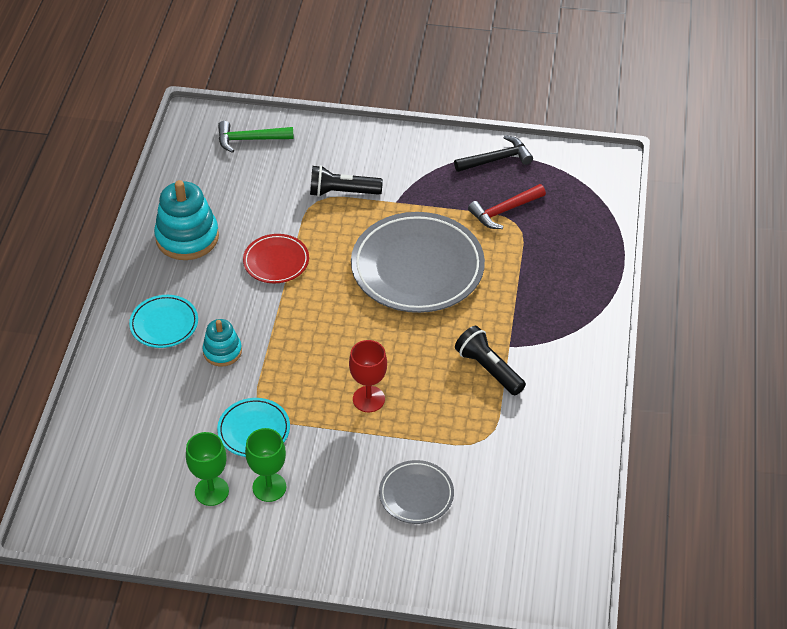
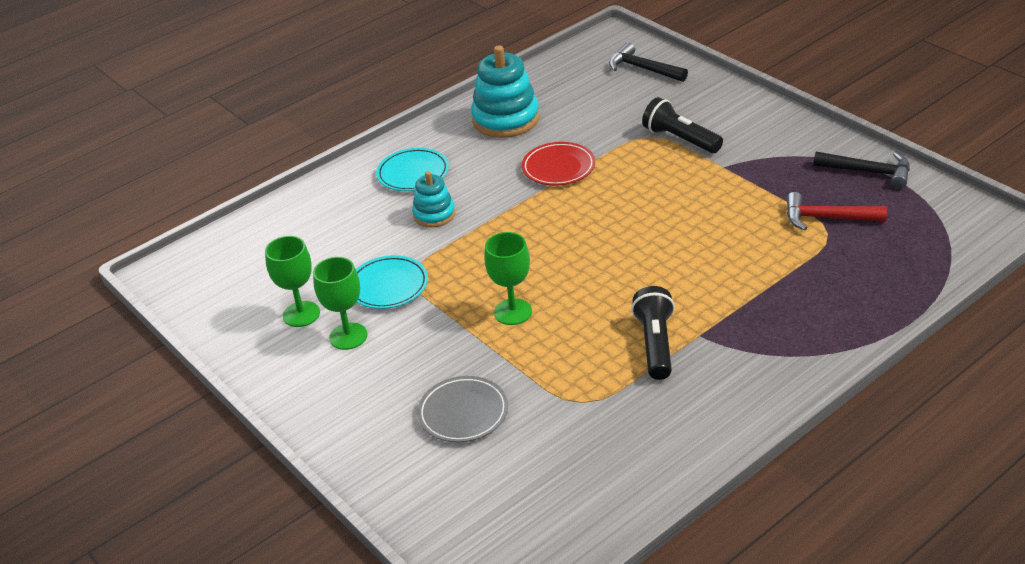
camera: 45 degrees right, 10 degrees down
green hammer [218,121,294,153] -> black hammer [609,42,688,82]
red goblet [349,340,387,412] -> green goblet [484,232,532,325]
grey plate [351,212,485,313] -> none

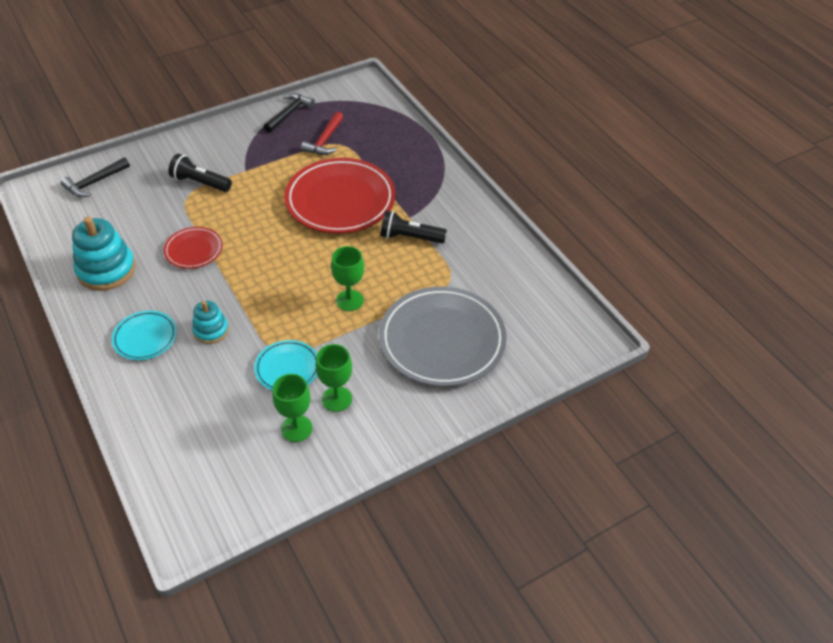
camera: 85 degrees left, 10 degrees up
grey plate [417,376,508,442] -> grey plate [379,287,507,387], size x2.01
black flashlight [642,97,723,153] -> black flashlight turned 60 degrees clockwise [168,154,232,192]
none -> red plate [284,158,396,234]

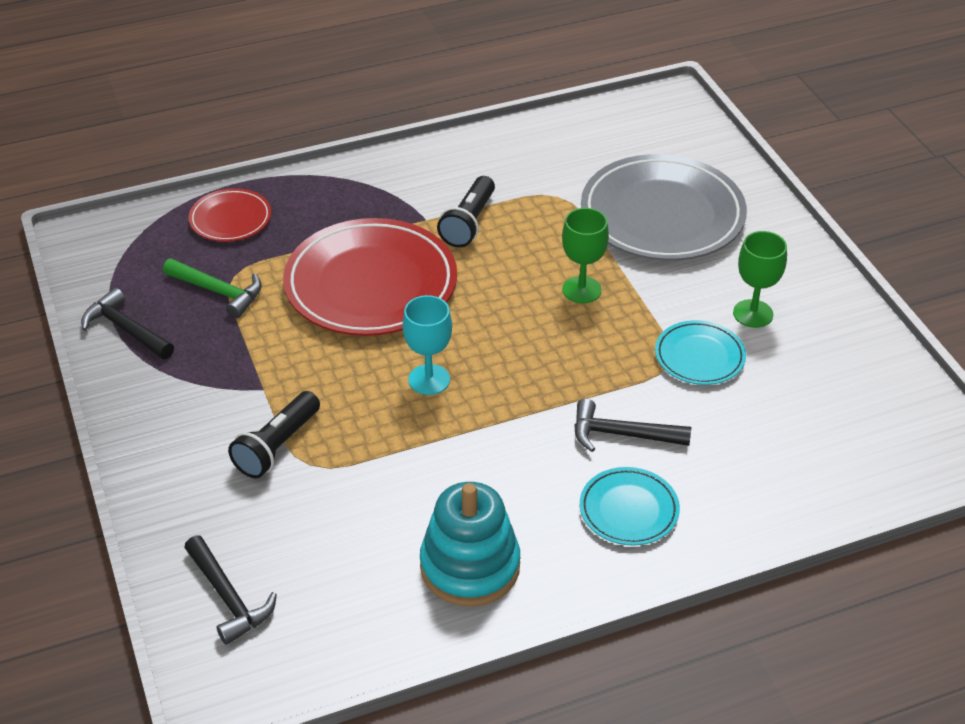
camera: 80 degrees left, 5 degrees down
red plate [164,227,223,269] -> red plate moved to [189,188,271,242]
turquoise stacking toy [192,301,229,344] -> black hammer [574,399,691,452]
green goblet [272,374,312,442] -> none
red hammer [301,112,343,155] -> green hammer [163,258,262,318]
none -> turquoise goblet [402,295,452,395]

